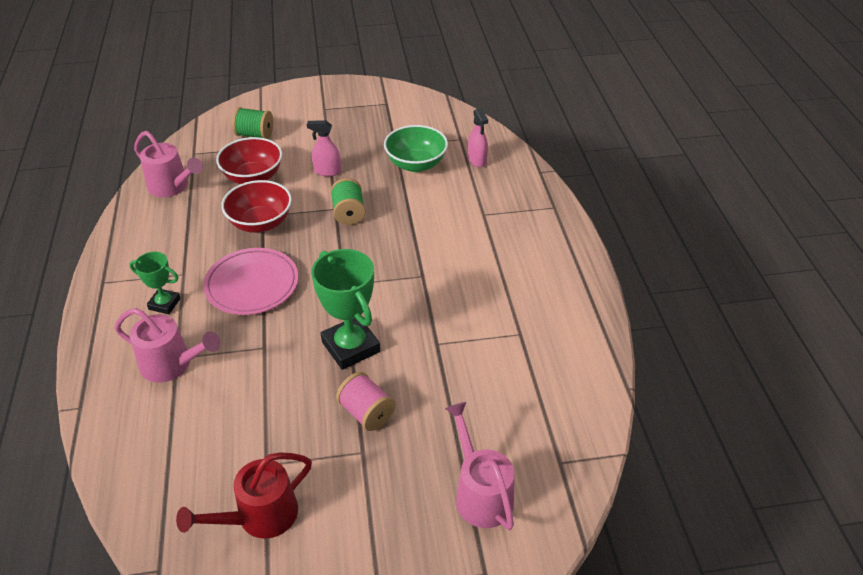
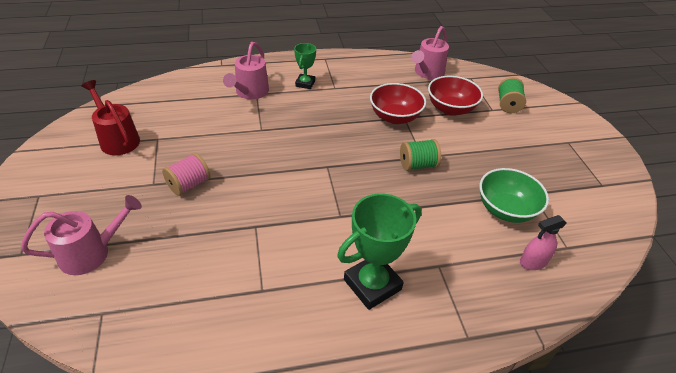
camera: 85 degrees right, 0 degrees up
pink plate [203,248,298,315] -> none
pink spray bottle [307,120,341,177] -> none
green trophy [311,249,380,370] -> green trophy moved to [337,194,422,310]

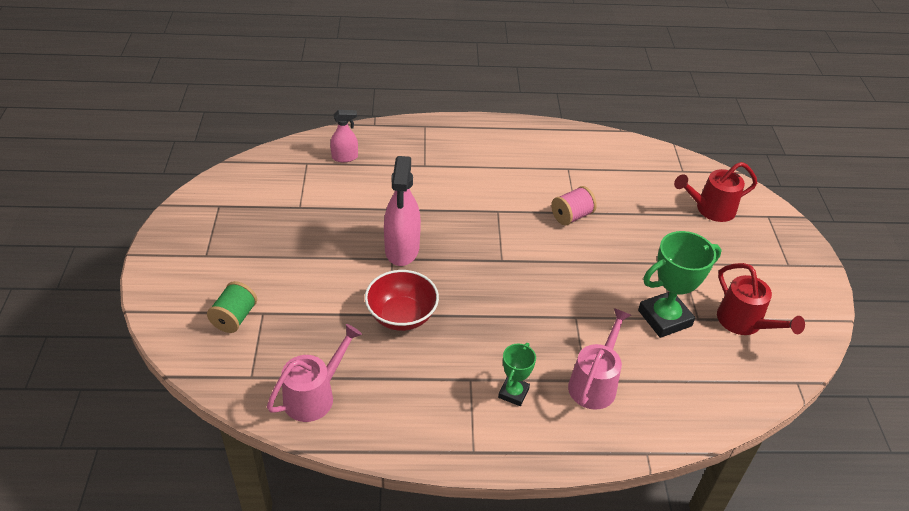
camera: 170 degrees left, 0 degrees up
pink watering can [21,195,142,275] -> red watering can [674,162,757,222]
pink spool [162,153,210,196] -> pink spool moved to [551,186,597,225]
green trophy [337,194,422,310] -> green trophy moved to [638,231,721,338]
green spool [400,139,441,171] -> pink spray bottle [384,156,421,266]
red bowl [428,76,483,116] -> none
green bowl [479,168,549,223] -> none

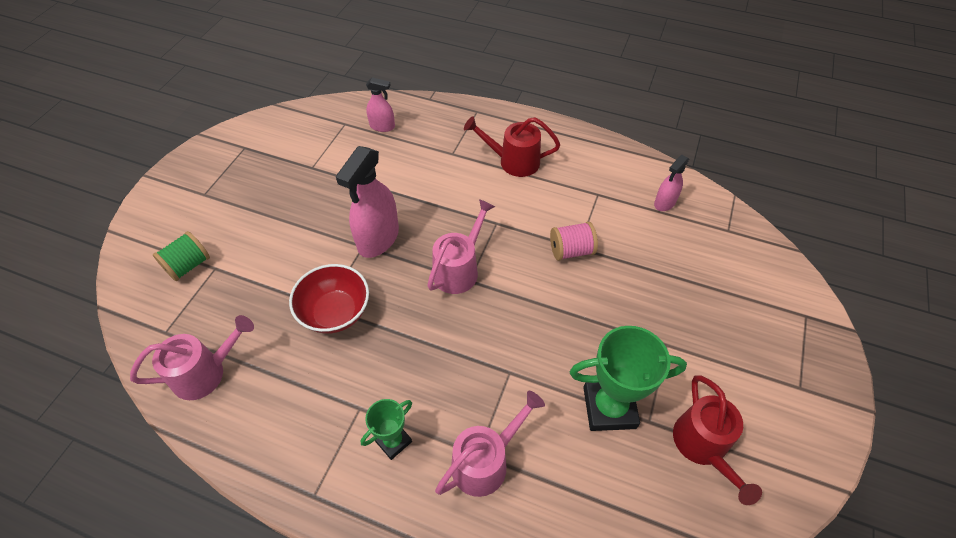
camera: 25 degrees right, 10 degrees up
red watering can [674,162,757,222] -> red watering can moved to [464,116,560,177]
none -> pink watering can [427,199,495,294]
none -> pink spray bottle [654,155,689,211]

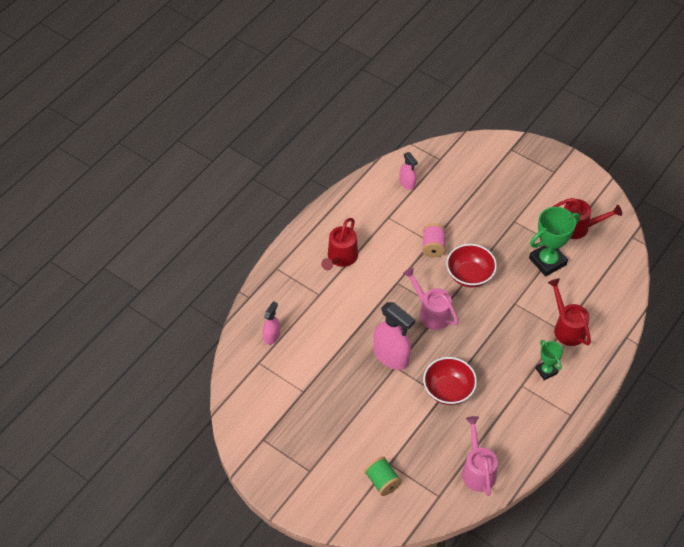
camera: 75 degrees left, 0 degrees up
pink watering can [435,391,545,497] -> red watering can [548,278,591,346]
green trophy [570,326,687,431] -> green trophy turned 45 degrees clockwise [529,207,580,277]
none -> red bowl [446,244,497,287]

